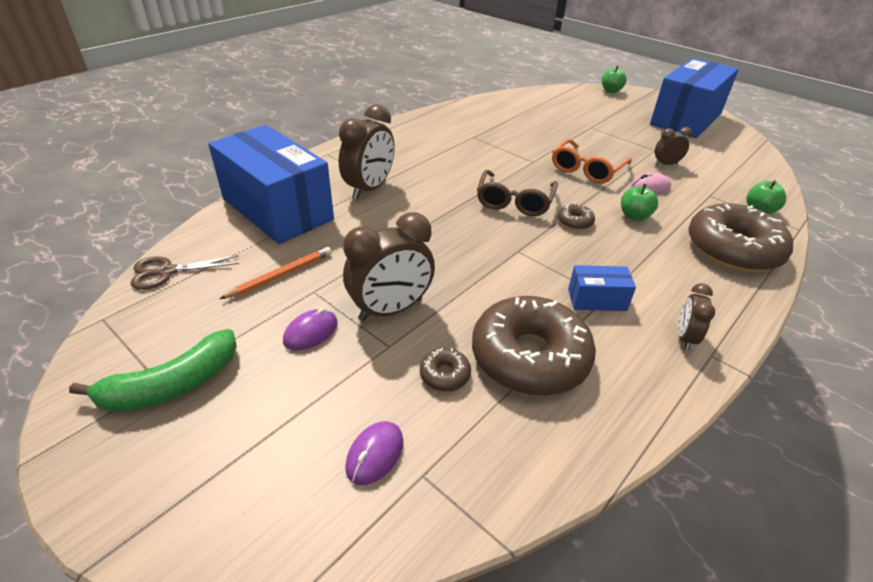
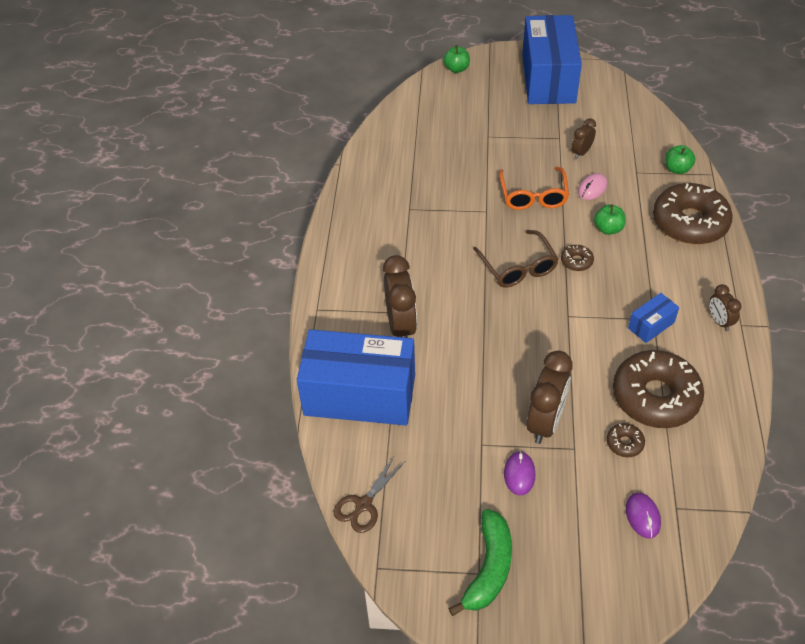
camera: 35 degrees left, 10 degrees up
orange pencil [220,247,332,299] -> none

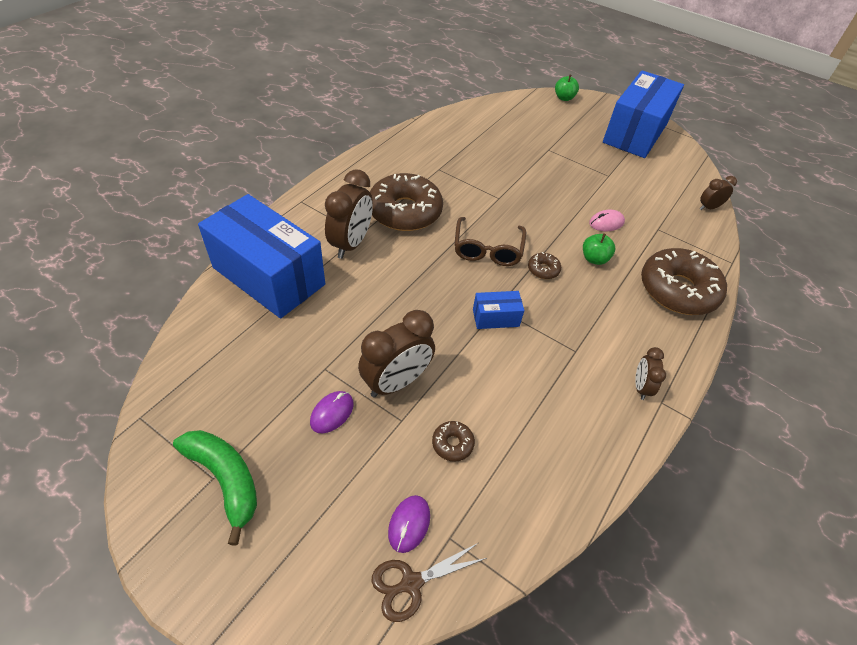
camera: 25 degrees right, 0 degrees up
brown scissors [334,455,405,533] -> brown scissors moved to [372,543,487,622]
green banana [448,509,512,616] -> green banana turned 90 degrees counterclockwise [173,430,257,546]
orange glasses [499,167,569,210] -> none
brown clock [571,118,596,159] -> brown clock moved to [700,176,737,210]
brown donut [613,350,704,428] -> brown donut moved to [370,173,443,231]
blue box [628,293,679,343] -> blue box moved to [473,291,524,329]
green apple [665,145,695,174] -> none

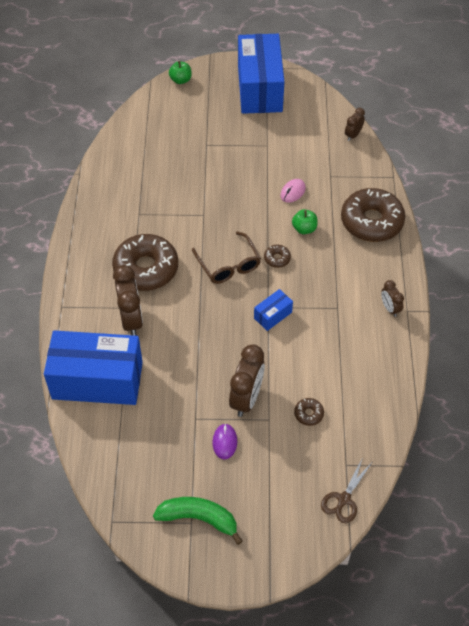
camera: 30 degrees left, 5 degrees up
purple mouse [388,495,430,553] -> none

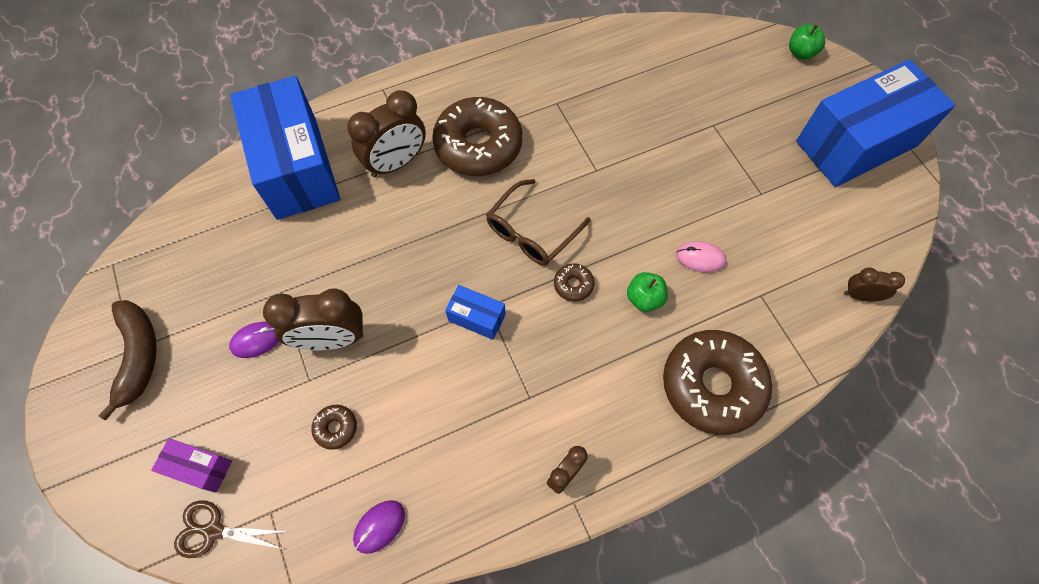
camera: 65 degrees right, 10 degrees up
green banana [153,497,243,545] -> brown banana [98,300,157,421]
none -> purple box [151,438,232,493]
none -> purple mouse [353,500,405,554]

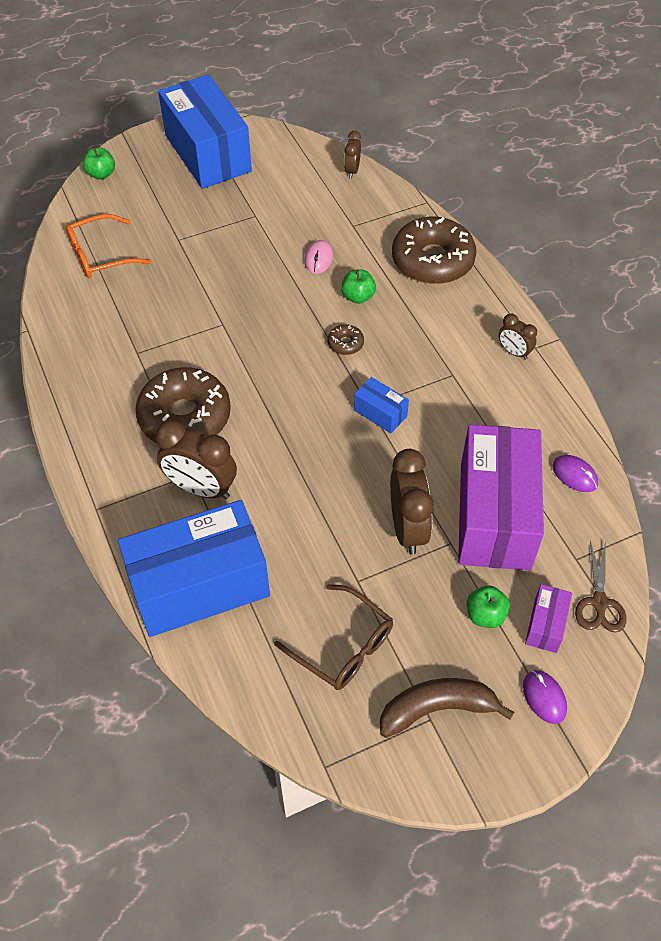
camera: 90 degrees left, 10 degrees down
purple mouse [229,322,279,358] -> purple mouse moved to [523,670,567,724]
brown donut [311,405,357,450] -> purple box [458,425,544,570]
brown clock [347,90,426,177] -> brown clock turned 150 degrees clockwise [156,420,237,499]
blue box [445,285,506,340] -> blue box turned 75 degrees counterclockwise [354,377,409,433]
brown glasses [486,179,590,266] -> brown glasses moved to [274,584,393,690]
none -> orange glasses [66,214,151,278]
none -> green apple [466,586,510,628]

